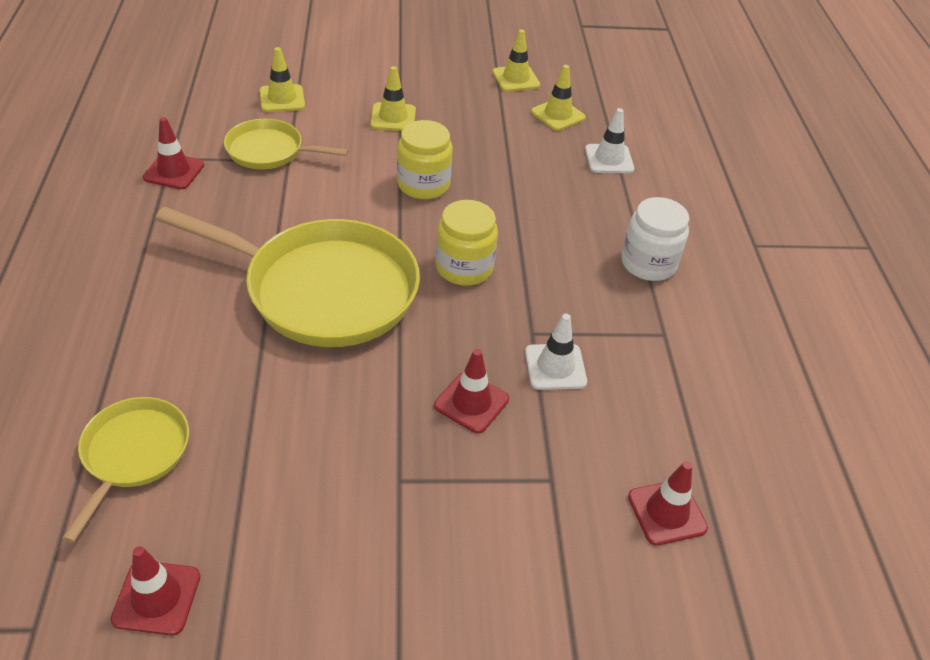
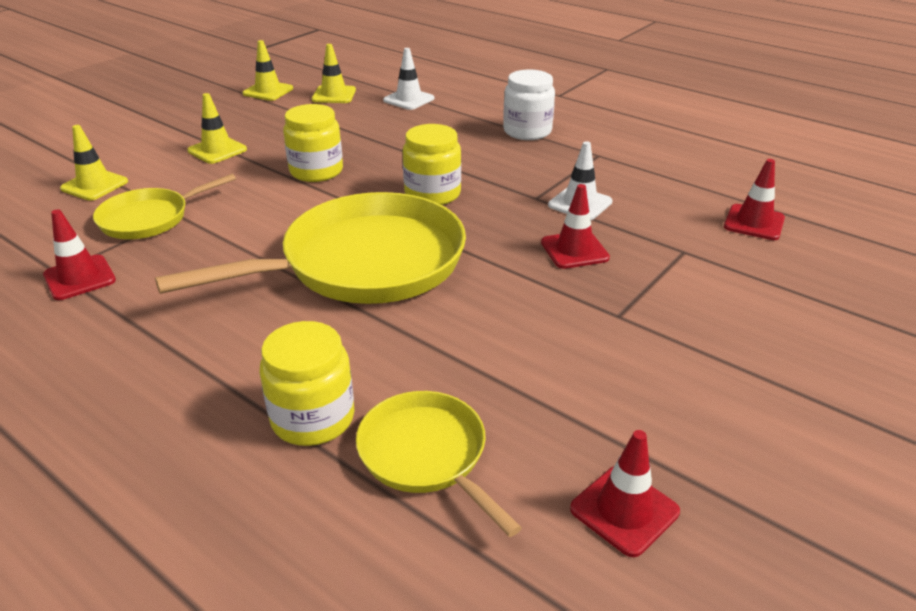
camera: 45 degrees left, 10 degrees down
none -> yellow jar [259,321,354,446]

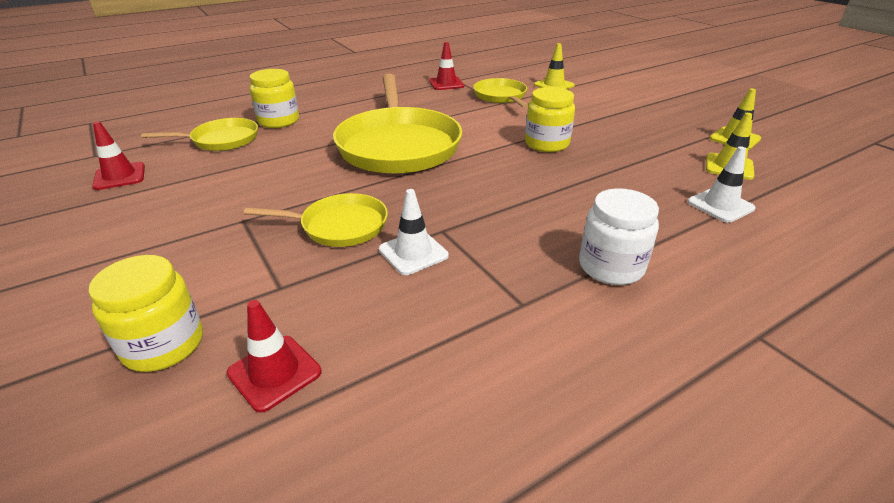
camera: 110 degrees right, 0 degrees up
yellow traffic cone [187,93,247,164] -> none
yellow jar [403,124,461,205] -> yellow jar moved to [89,255,203,372]
red traffic cone [541,184,610,269] -> yellow pan [244,193,388,247]

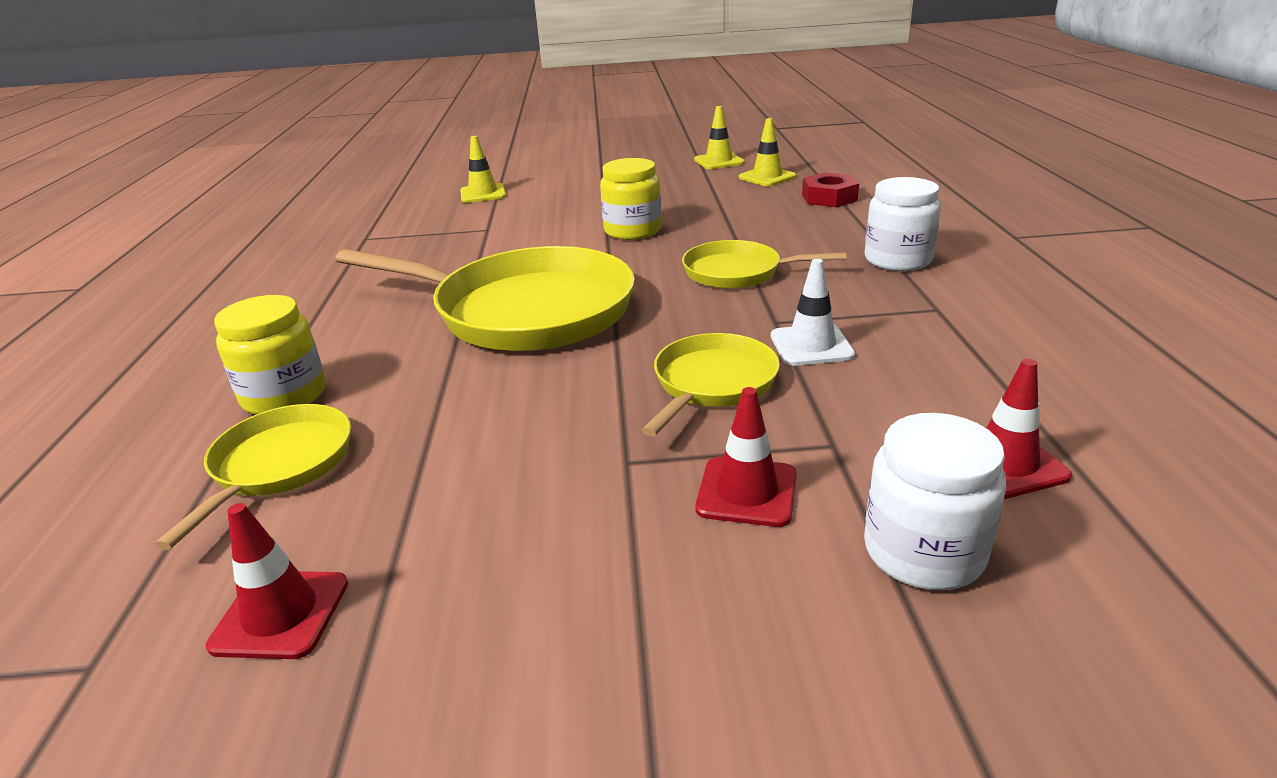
camera: 60 degrees left, 5 degrees down
yellow jar [89,255,203,372] -> white jar [864,413,1006,590]
red traffic cone [429,42,464,90] -> red traffic cone moved to [695,387,797,527]
yellow pan [473,78,528,108] -> yellow pan moved to [682,240,846,289]
white traffic cone [688,146,756,223] -> red nut [802,172,859,207]

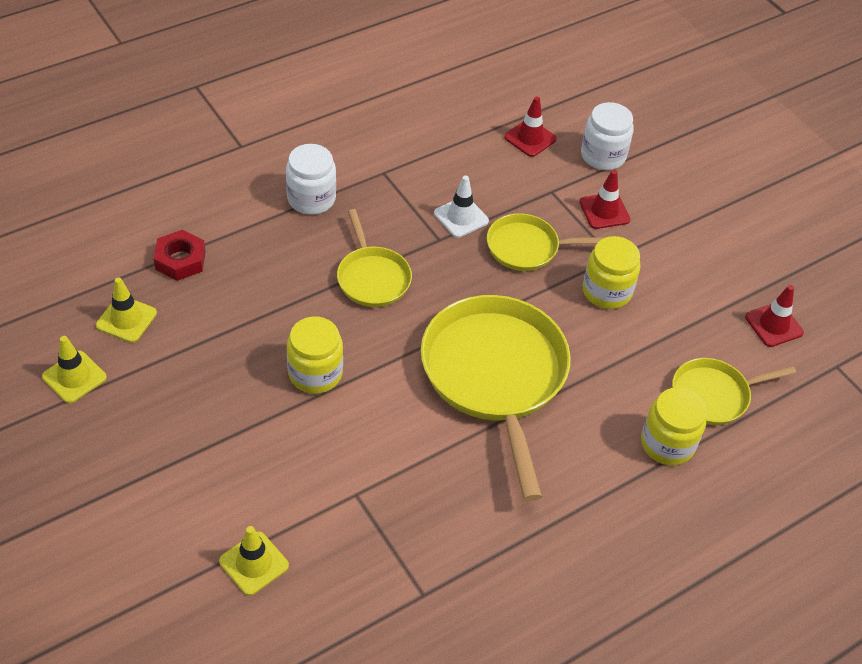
camera: 125 degrees left, 20 degrees up
none -> yellow jar [583,236,641,309]

